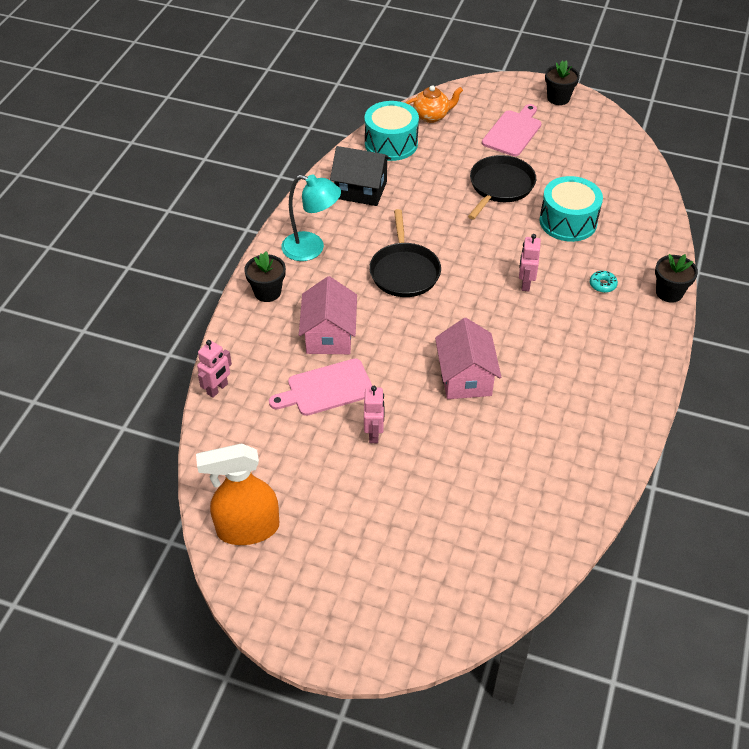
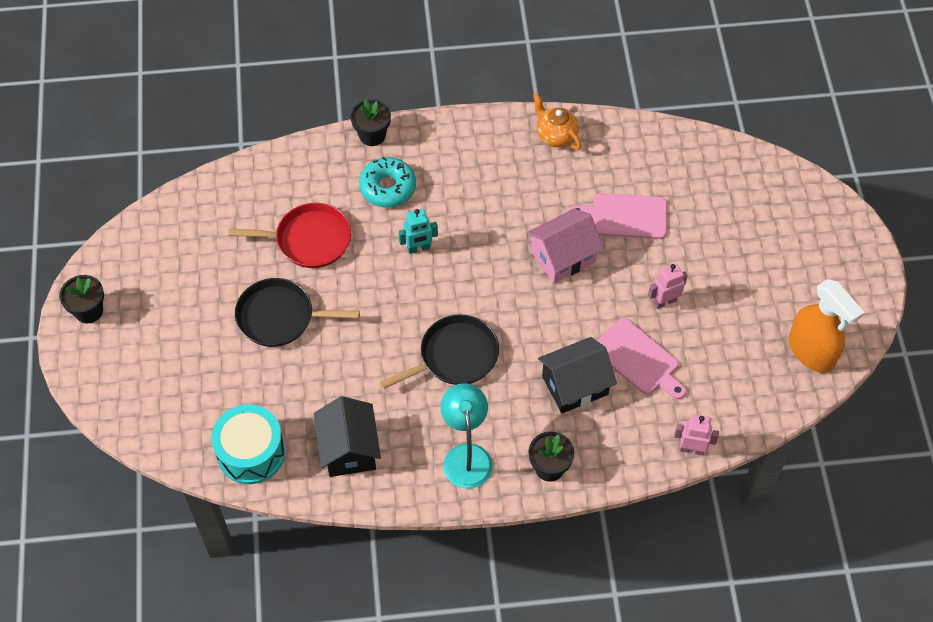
camera: 115 degrees left, 10 degrees up
pink house [299,276,357,354] -> black house [538,337,617,414]
orange teapot [406,85,463,123] -> orange teapot moved to [533,93,581,150]
pink cutting board [482,104,542,156] -> pink cutting board moved to [569,193,667,239]
pink robot [519,234,541,292] -> turquoise robot [399,209,438,254]
turquoise drum [539,176,603,242] -> red pan [229,203,351,268]
turquoise donut [590,271,618,293] -> turquoise donut [359,157,416,207], size x2.03

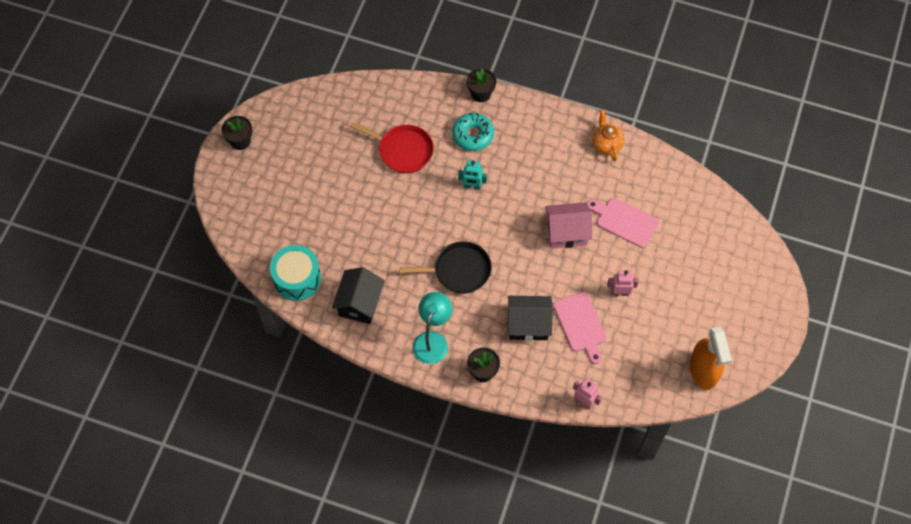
camera: 25 degrees right, 5 degrees up
black pan [235,278,360,347] -> none

